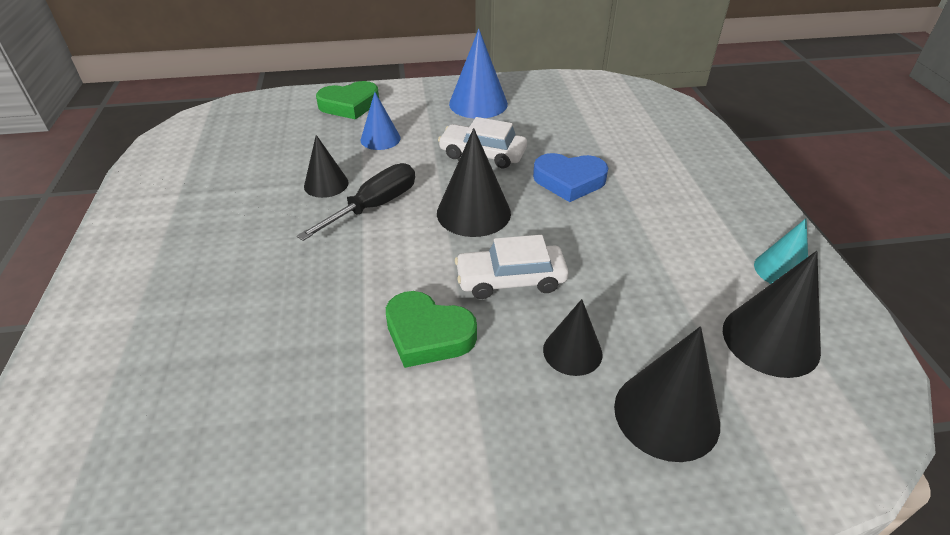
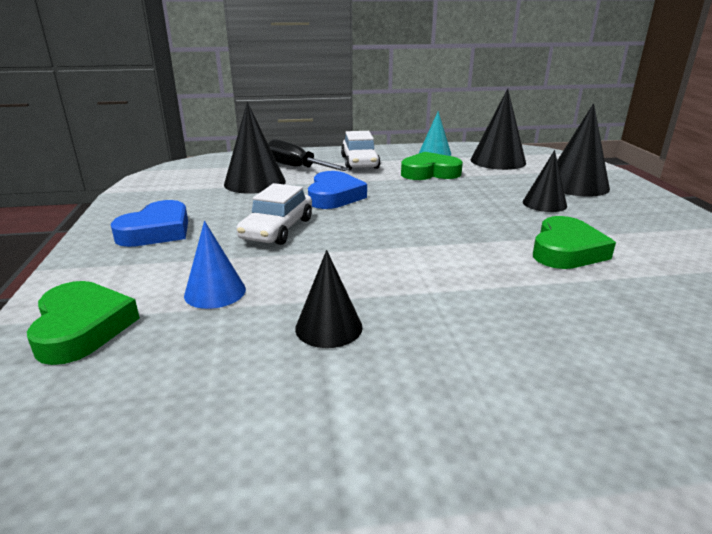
camera: 90 degrees left, 15 degrees down
black screwdriver [297,163,415,241] -> black screwdriver moved to [268,139,349,171]
black cone [437,128,511,237] -> black cone moved to [224,102,286,194]
blue cone [449,29,508,119] -> blue heart [110,200,188,247]
white car [455,235,569,299] -> white car moved to [341,131,380,170]
none -> green heart [401,152,463,180]

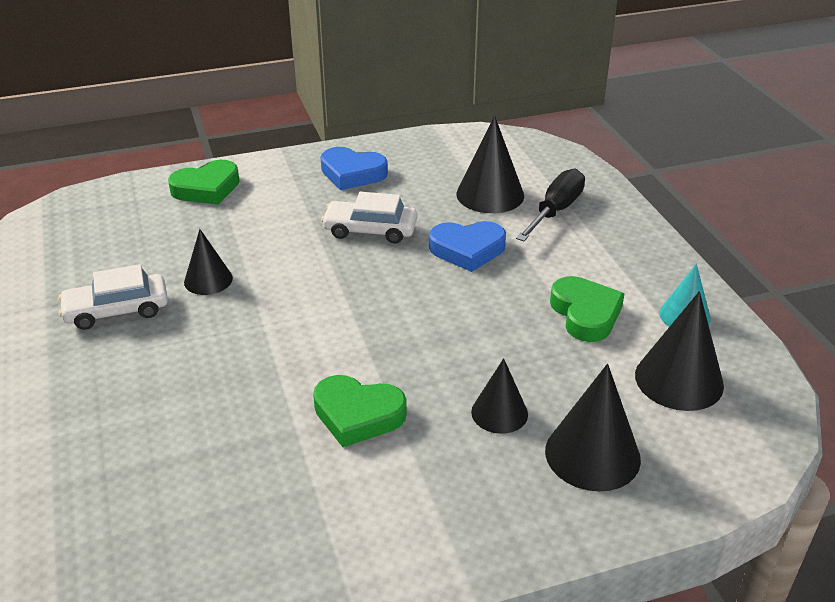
camera: 80 degrees right, 10 degrees up
blue cone [184,221,246,309] -> none
white car [341,131,380,170] -> white car moved to [58,264,168,330]

